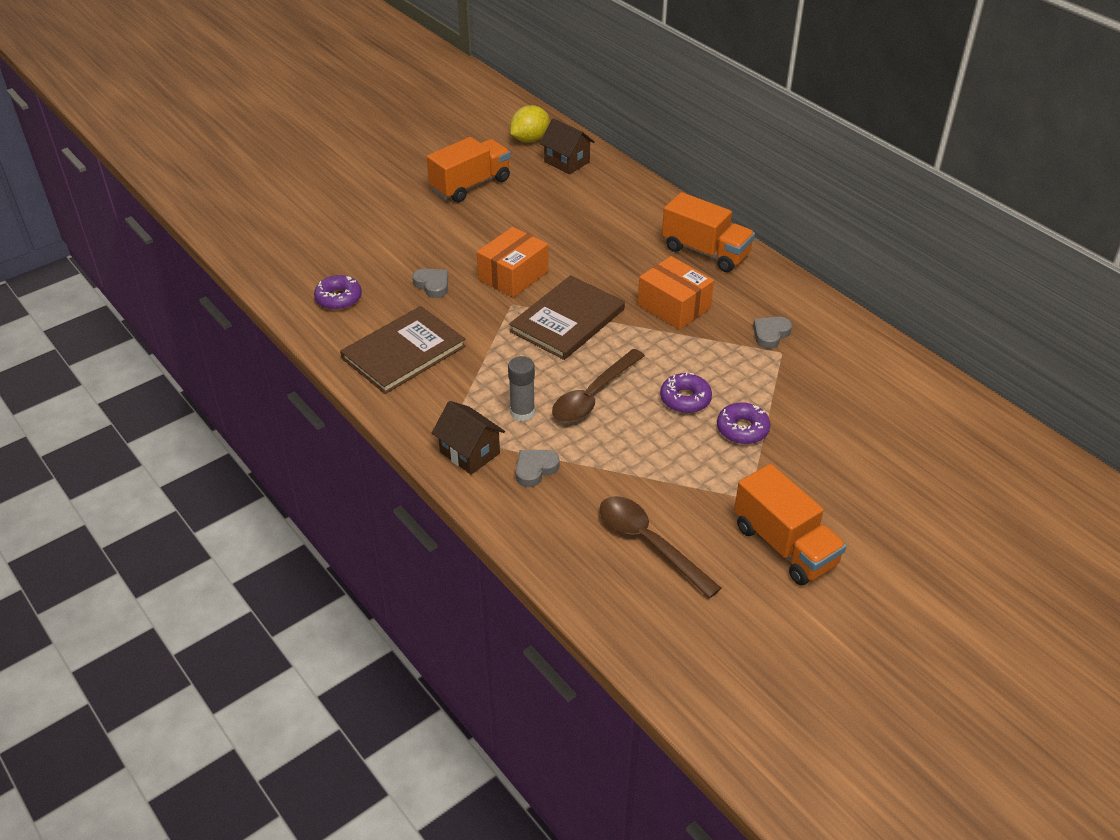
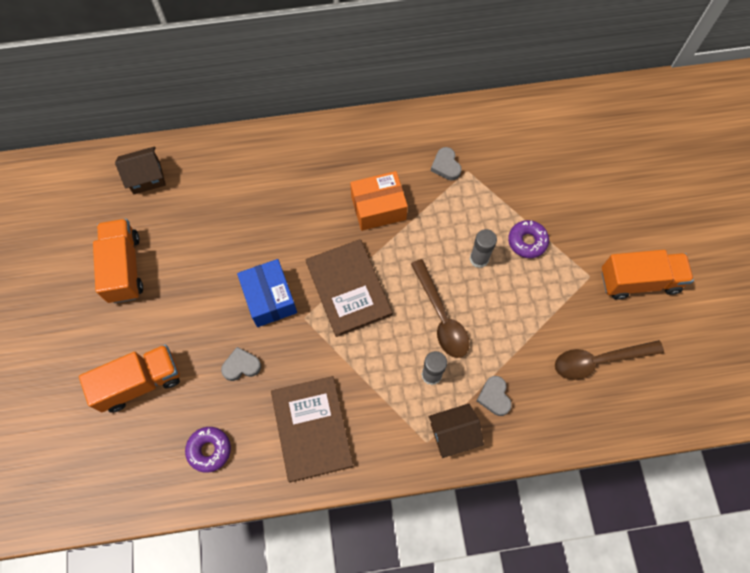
camera: 60 degrees left, 25 degrees up
orange box [477,227,548,298] -> blue box [237,259,297,327]
yellow lemon [510,105,549,143] -> none
purple donut [660,372,712,413] -> grey glue stick [470,229,497,268]
orange truck [662,192,755,272] -> orange truck moved to [79,345,180,413]

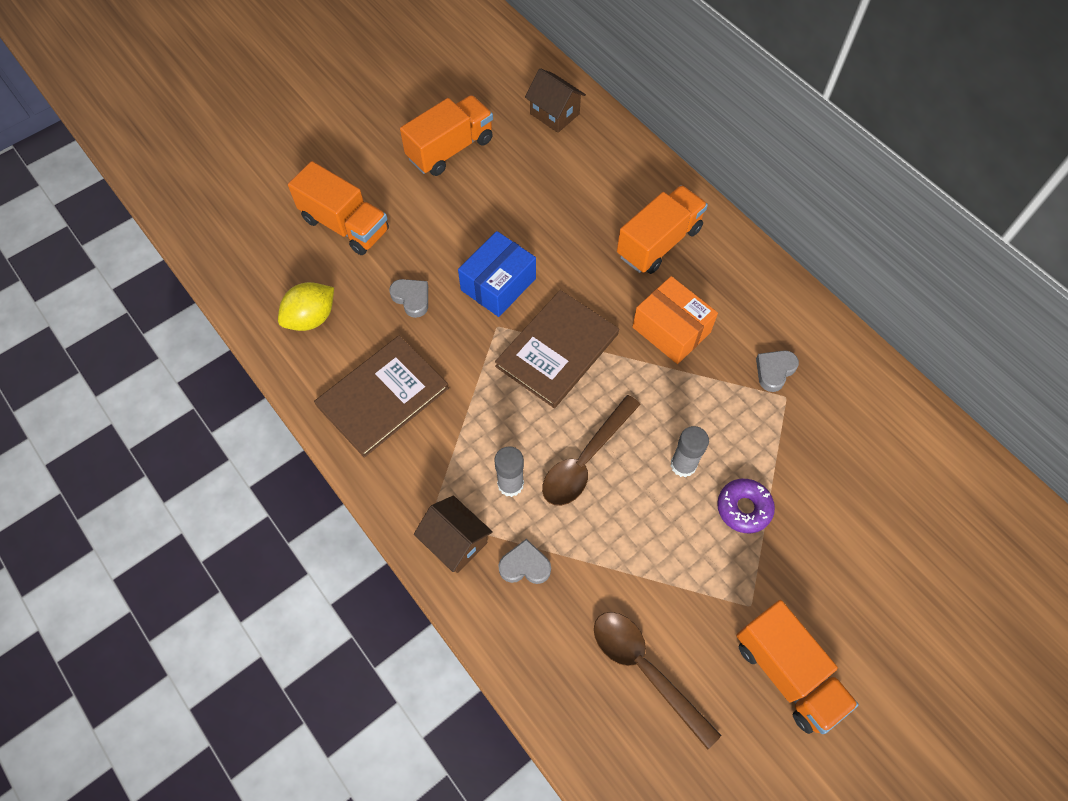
camera: 60 degrees right, 5 degrees down
purple donut [185,427,231,473] -> yellow lemon [278,282,334,331]
grey heart [477,376,512,416] -> grey heart turned 45 degrees clockwise [498,539,551,584]
none -> orange truck [617,185,708,274]

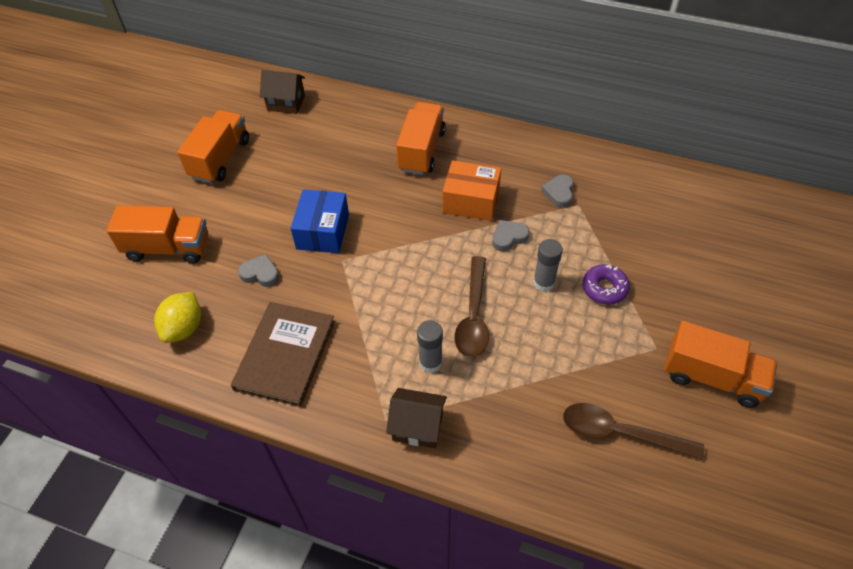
camera: 30 degrees left, 10 degrees down
brown book [495,290,619,408] -> none
grey heart [498,539,551,584] -> grey heart moved to [492,220,529,251]

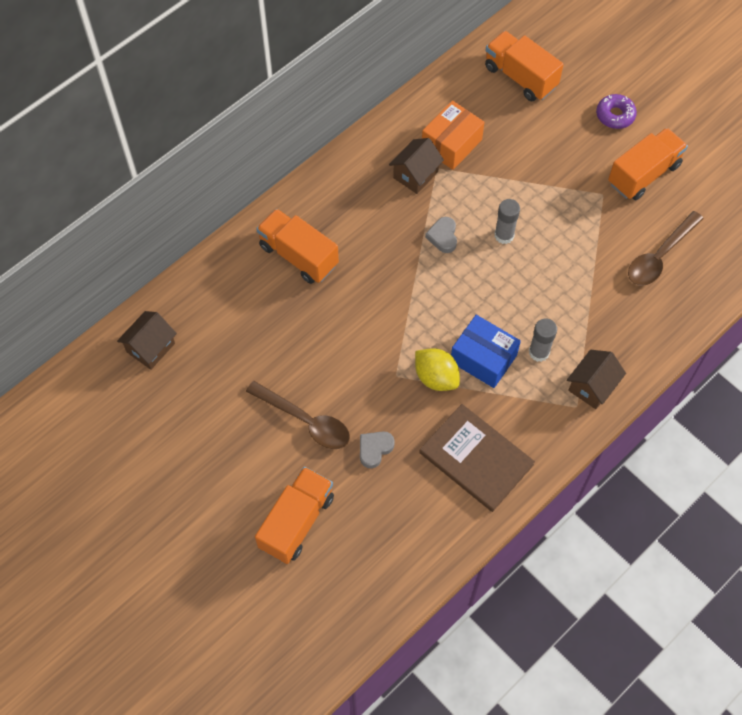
camera: 65 degrees left, 10 degrees up
yellow lemon [154,292,201,343] -> yellow lemon moved to [415,348,460,391]
orange truck [177,110,249,183] -> orange truck moved to [485,31,564,101]
blue box [291,189,349,253] -> blue box moved to [451,315,521,388]
orange box [443,160,501,221] -> orange box moved to [422,101,485,170]
brown spoon [454,256,489,357] -> brown spoon moved to [246,381,350,449]
grey heart [541,175,574,208] -> brown house [389,138,444,194]
purple donut [583,264,630,305] -> purple donut moved to [596,94,637,129]

